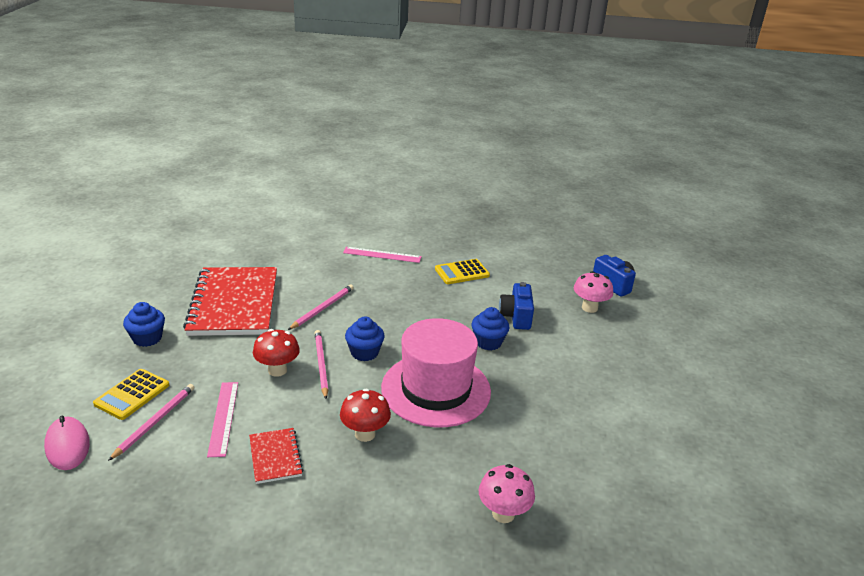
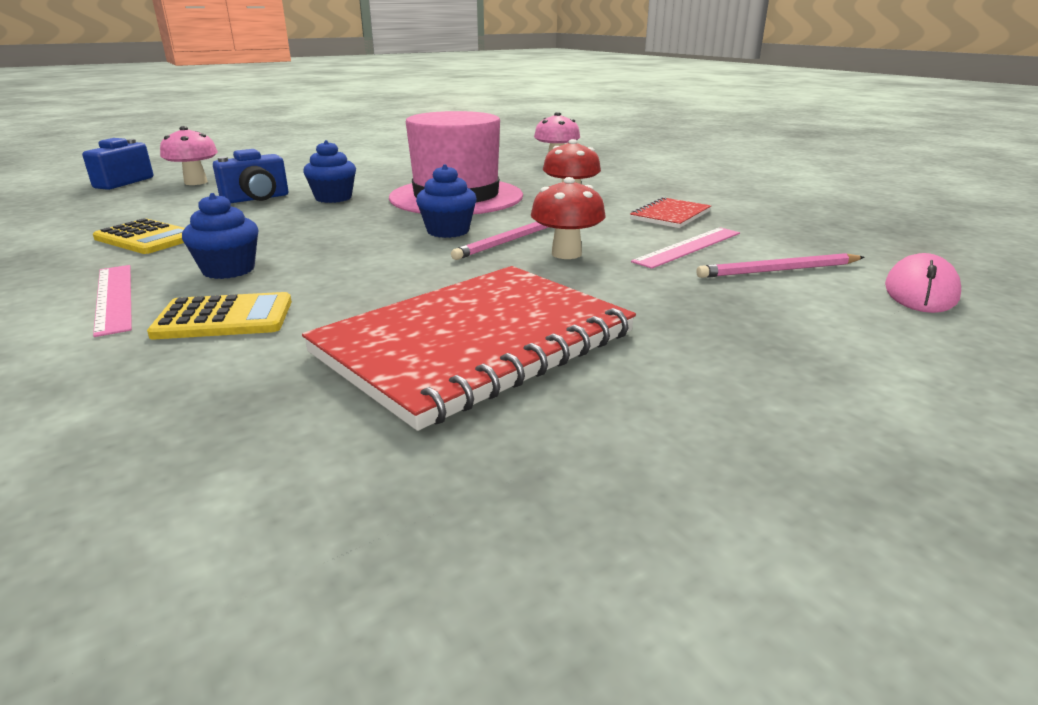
camera: 125 degrees left, 5 degrees down
yellow calculator [93,369,169,420] -> yellow calculator moved to [147,292,292,339]
blue cupcake [123,302,165,347] -> blue cupcake moved to [182,193,259,279]
pink pencil [288,284,354,330] -> none

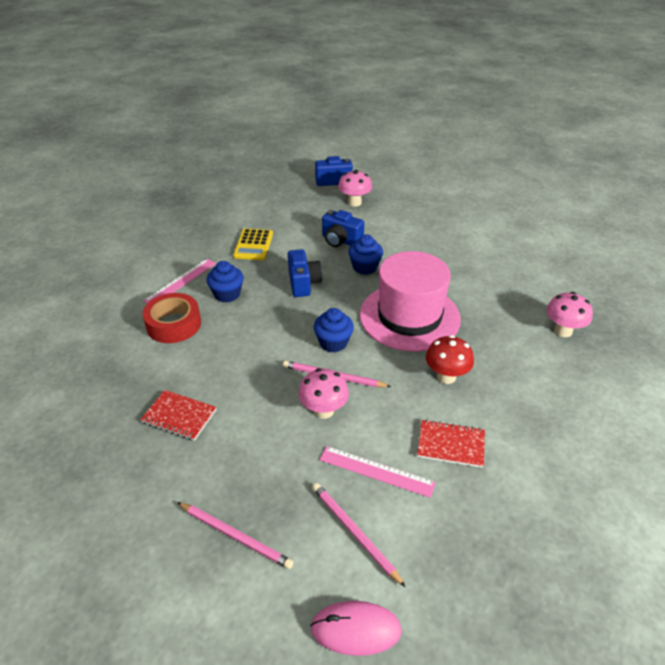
camera: 65 degrees right, 15 degrees up
yellow calculator [147,292,292,339] -> red tape [143,293,201,343]
red notebook [302,266,636,431] -> red notebook [141,390,216,441], size x0.45
red mushroom [531,177,606,259] -> pink mushroom [298,368,349,419]
none -> pink pencil [177,502,293,569]
none -> blue camera [288,249,322,297]

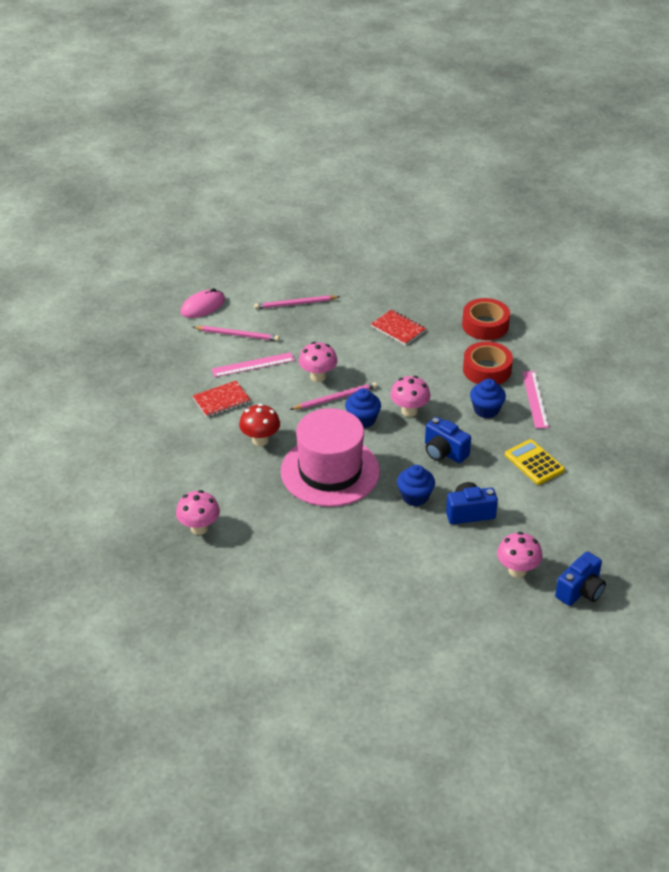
camera: 140 degrees right, 0 degrees up
red notebook [141,390,216,441] -> red notebook turned 60 degrees clockwise [371,310,426,345]
none -> pink mushroom [390,376,430,417]
none -> red tape [462,298,510,340]

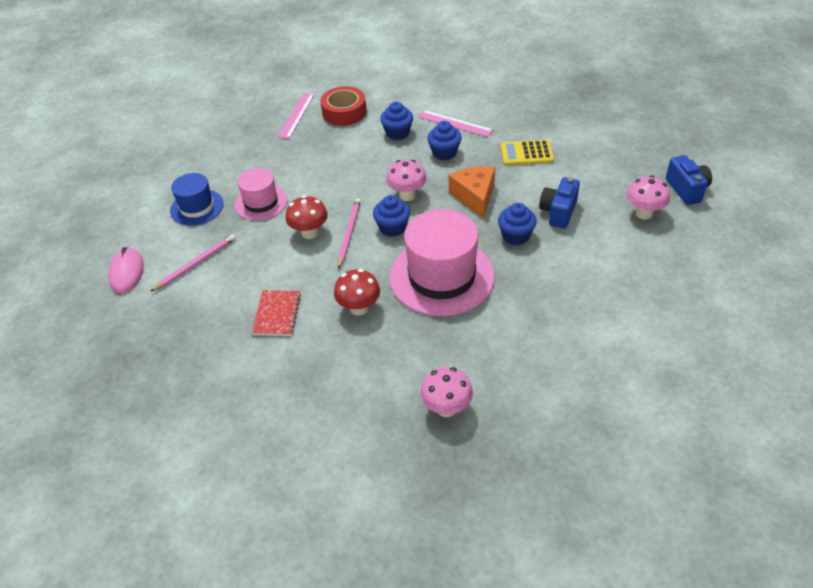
camera: 55 degrees left, 5 degrees up
pink ruler [211,352,295,377] -> pink ruler moved to [278,93,315,139]
pink pencil [254,295,340,309] -> blue hat [170,173,224,225]
pink mushroom [299,342,338,382] -> red mushroom [286,195,328,239]
red notebook [371,310,426,345] -> none
blue camera [425,417,471,463] -> orange cheese [449,166,495,219]
red tape [463,341,513,384] -> blue cupcake [380,102,413,140]
none -> pink hat [234,168,288,221]

